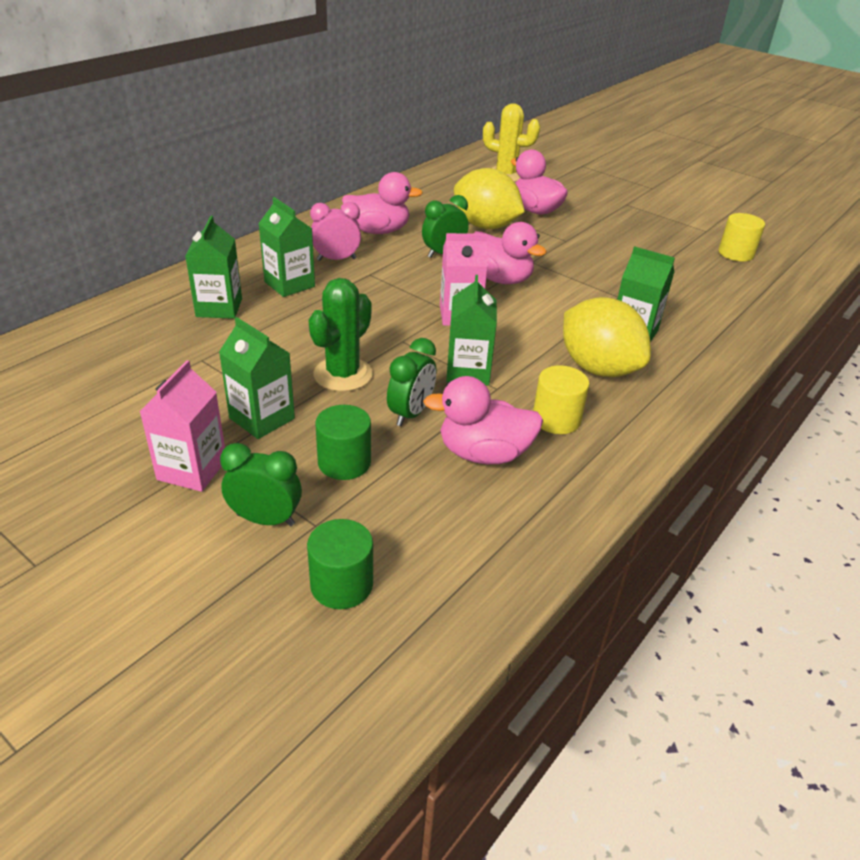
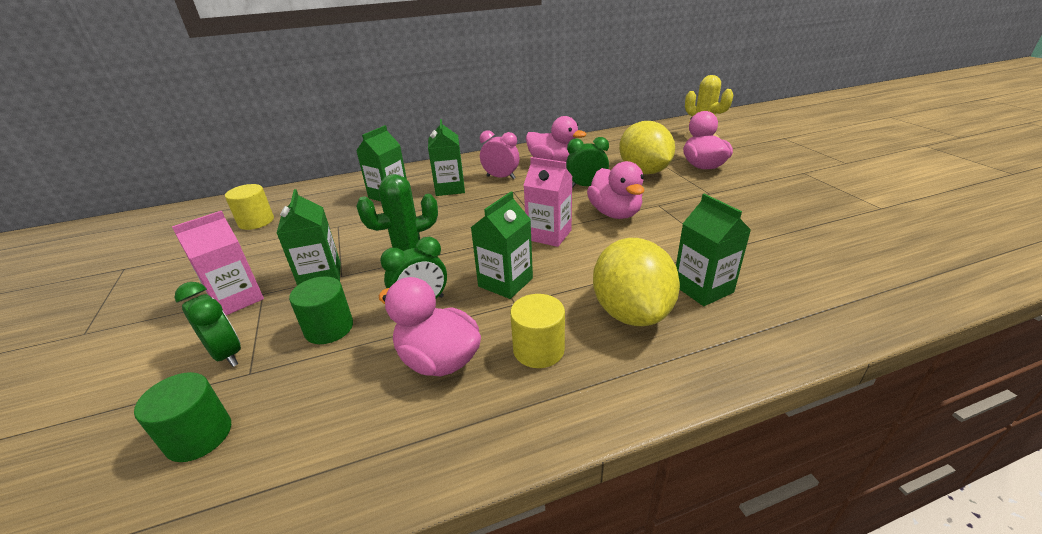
camera: 35 degrees right, 5 degrees down
yellow cylinder [719,213,765,261] -> yellow cylinder moved to [225,184,274,230]

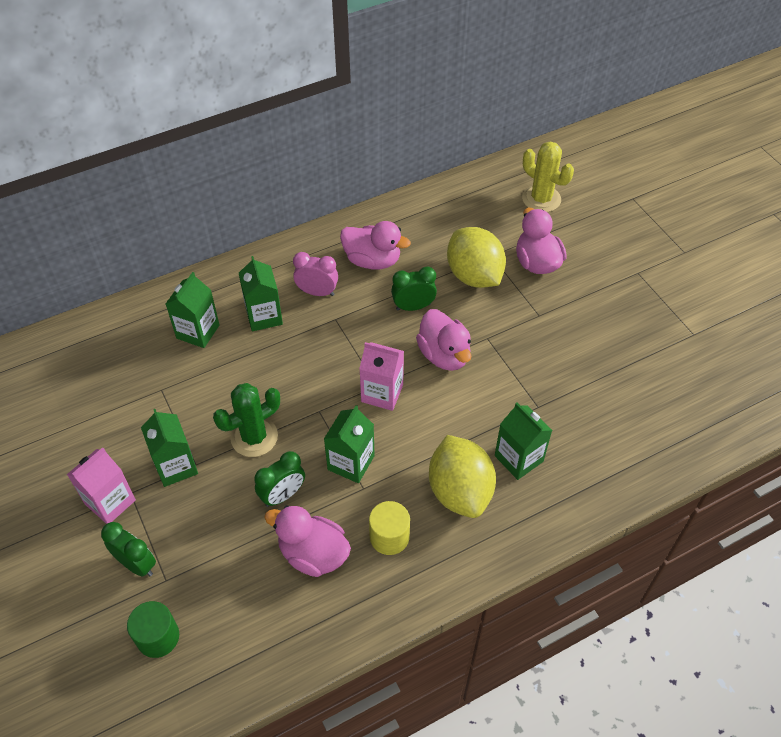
camera: 10 degrees left, 20 degrees up
yellow cylinder [225,184,274,230] -> none
green cylinder [289,276,353,344] -> none

